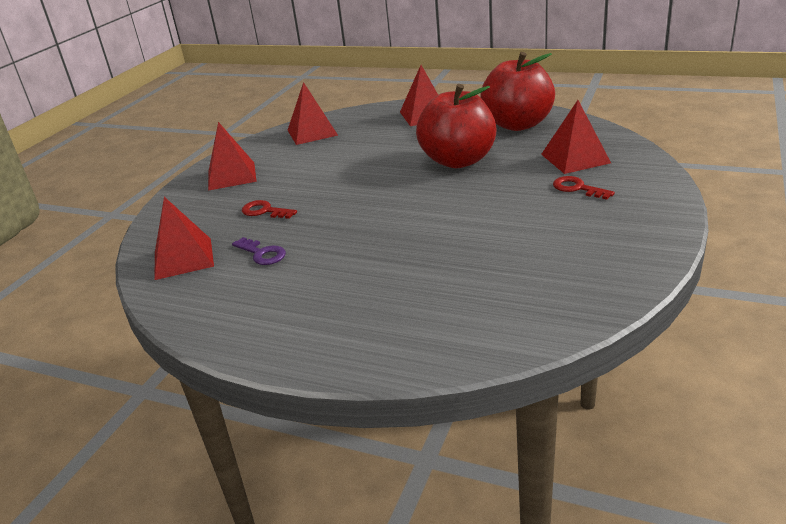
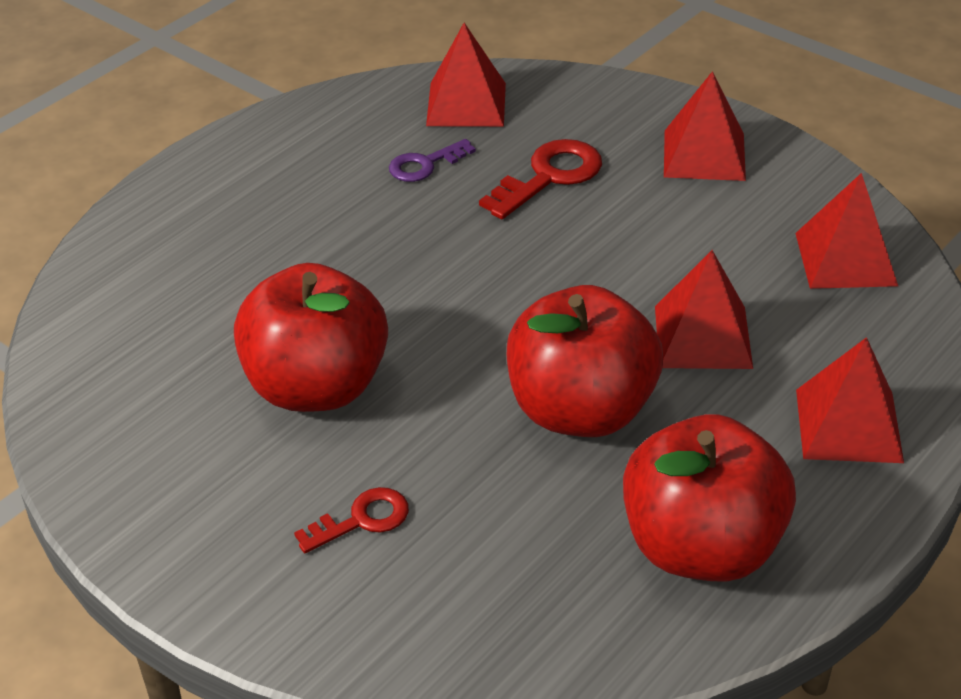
camera: 105 degrees right, 10 degrees up
red key [242,200,297,219] -> red key [479,139,602,219], size x1.56
red pyramid [541,100,611,174] -> red pyramid moved to [655,250,753,369]
none -> red apple [234,263,388,412]

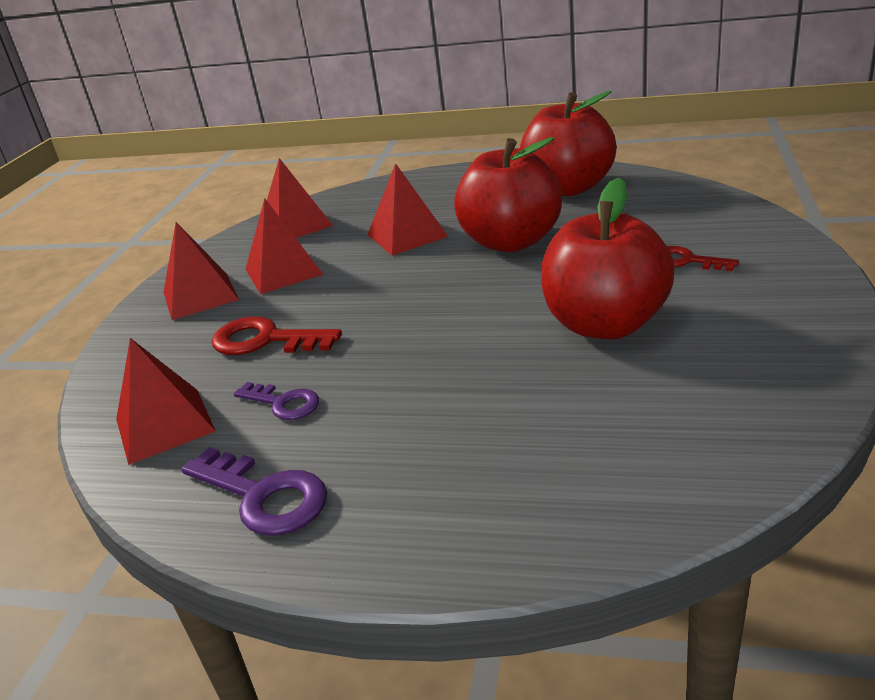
camera: 115 degrees left, 10 degrees down
red pyramid [796,337,904,463] -> red pyramid moved to [246,198,324,294]
none -> purple key [181,447,327,536]

